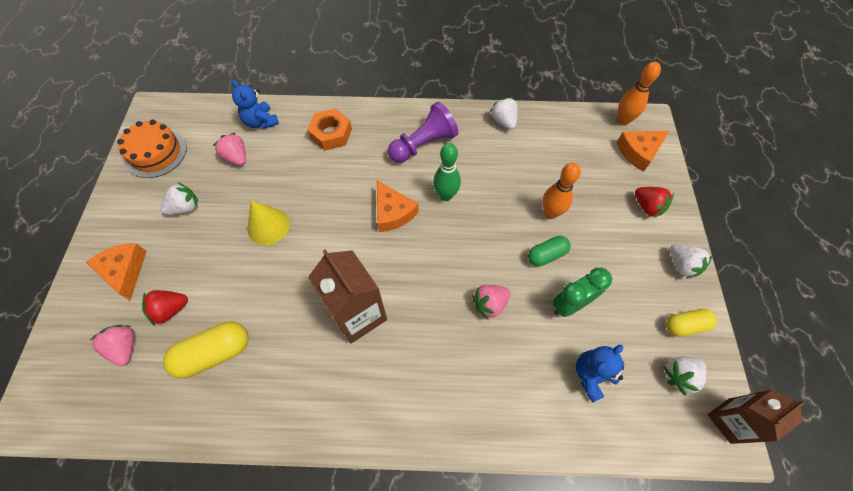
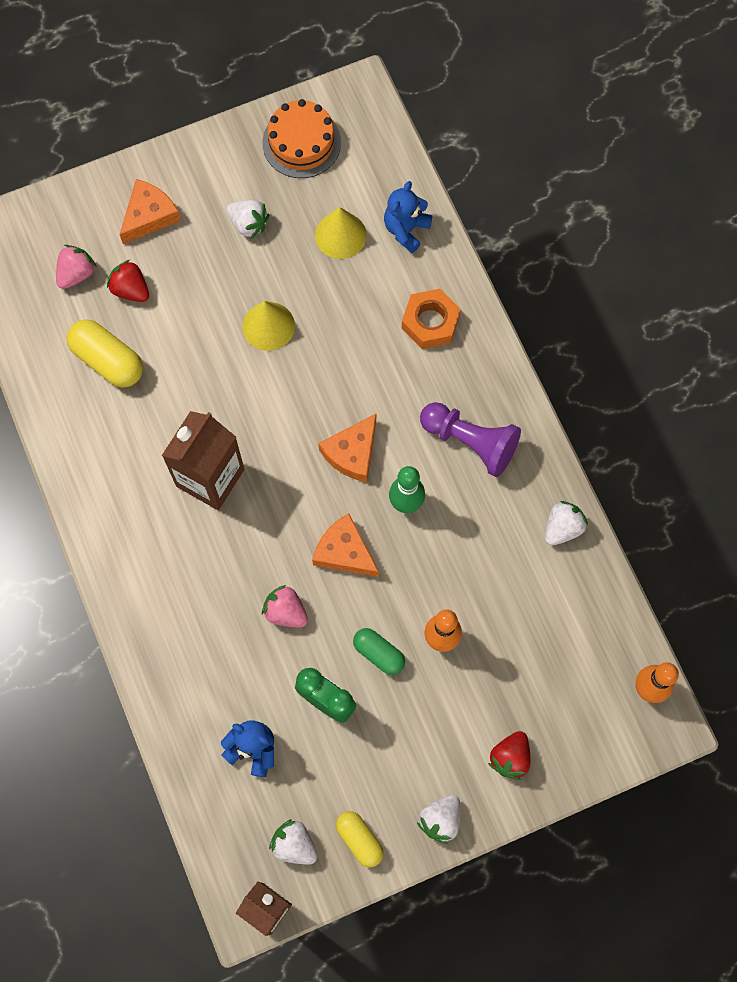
camera: 65 degrees right, 10 degrees up
pink strawberry [213,133,246,166] -> yellow cone [315,207,367,259]
orange cheese [617,131,669,172] -> orange cheese moved to [312,513,379,577]

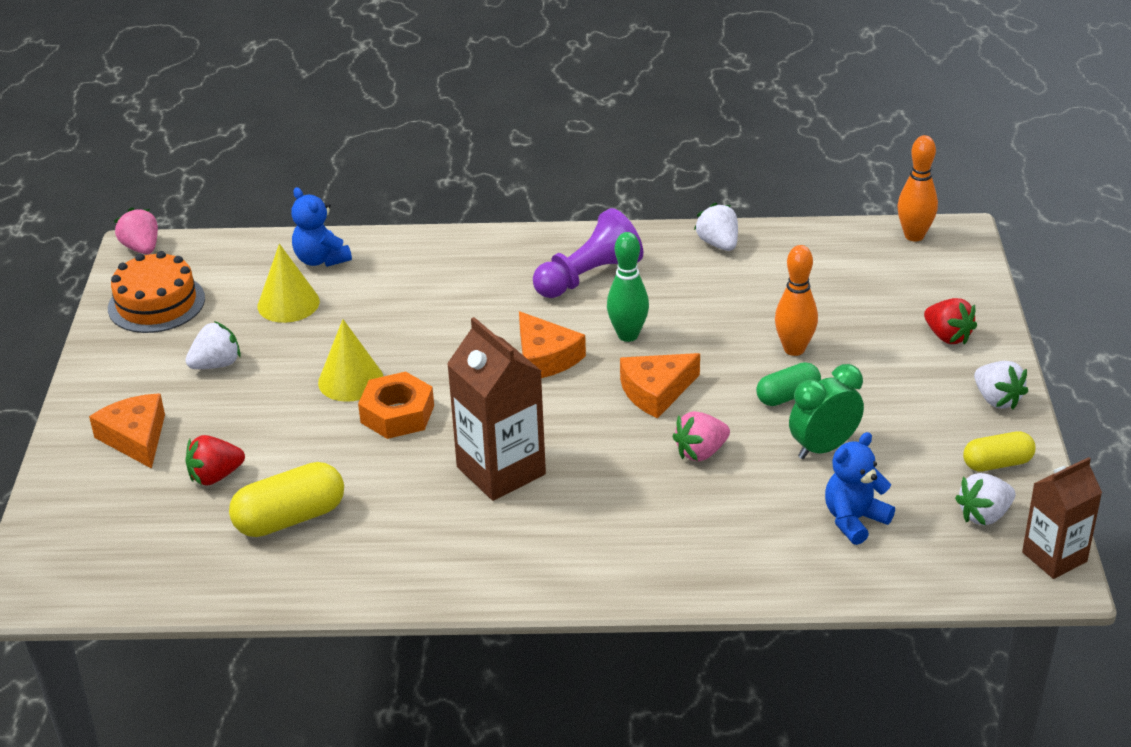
camera: 65 degrees left, 35 degrees down
pink strawberry [56,245,97,289] -> pink strawberry moved to [114,208,158,254]
orange nut [402,289,461,349] -> orange nut moved to [358,372,434,439]

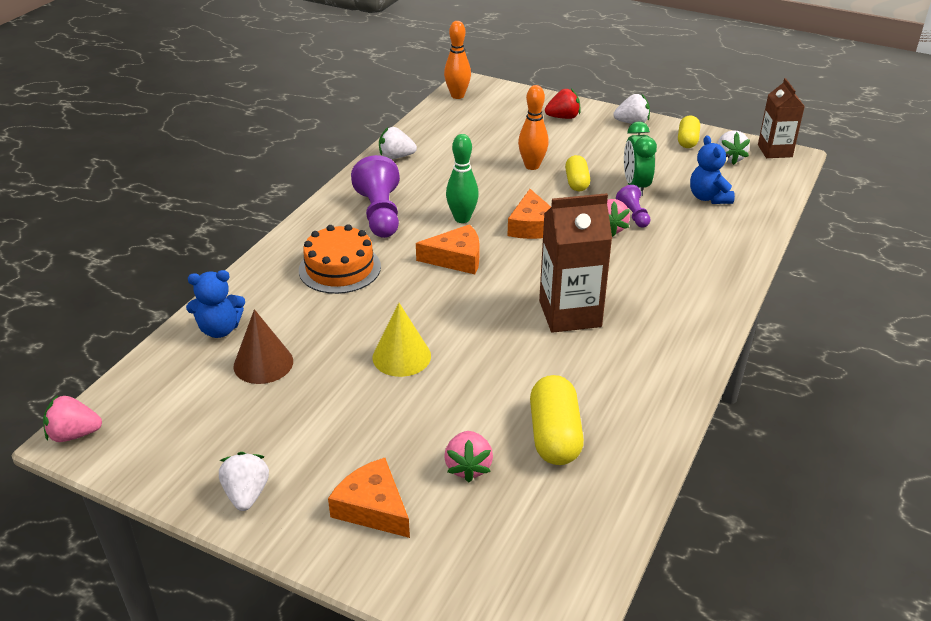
camera: 65 degrees left, 0 degrees up
orange cheese [89,393,165,469] -> orange cheese turned 45 degrees clockwise [328,458,410,538]
orange cake [108,251,205,333] -> orange cake moved to [299,224,381,294]
white strawberry [185,321,241,369] -> white strawberry moved to [219,452,269,511]
red strawberry [185,435,245,486] -> pink strawberry [444,431,493,482]
yellow cone [258,244,320,323] -> brown cone [234,309,293,384]
orange nut [358,372,434,439] -> none
green capsule [756,362,821,406] -> yellow capsule [565,155,590,191]
none -> purple pawn [616,185,650,227]

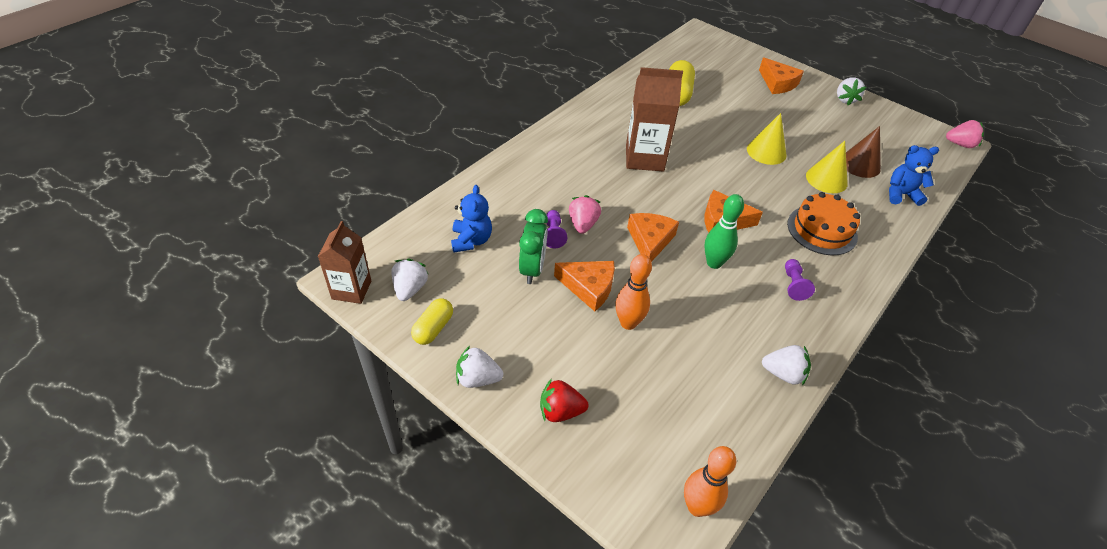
camera: 170 degrees left, 10 degrees up
purple pawn [351,155,400,238] -> purple pawn [785,259,815,301], size x0.53
pink strawberry [444,431,493,482] -> none
yellow capsule [565,155,590,191] -> orange cheese [554,261,615,311]
none -> yellow cone [806,141,848,193]

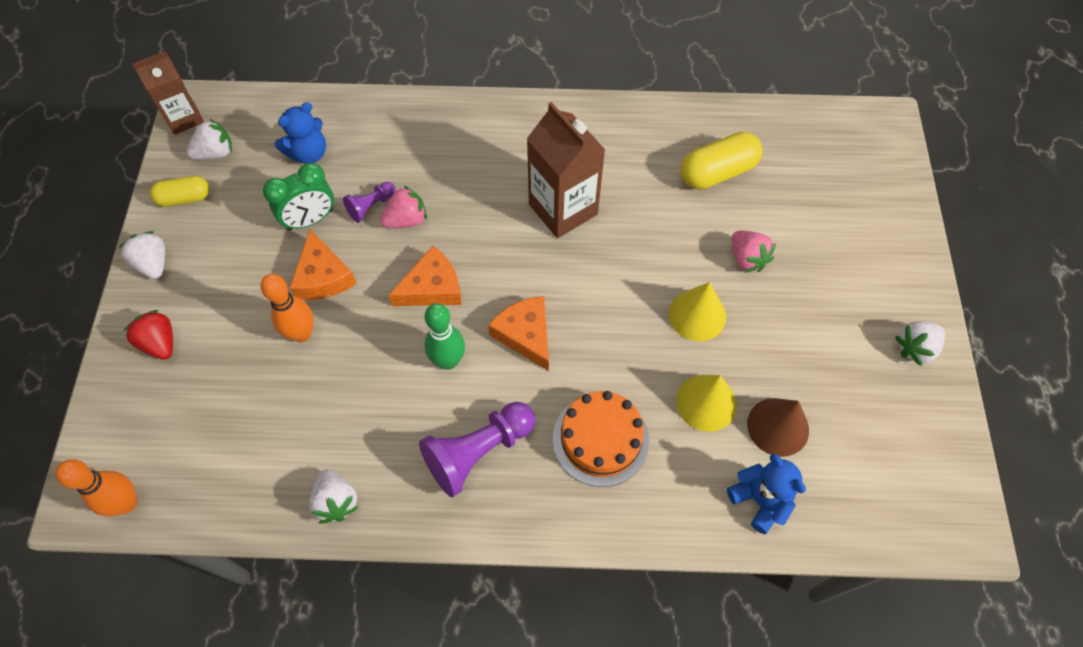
camera: 55 degrees right, 15 degrees up
orange cheese [759,57,804,94] -> none
purple pawn [785,259,815,301] -> purple pawn [419,402,535,497], size x1.90
pink strawberry [946,120,984,148] -> pink strawberry moved to [732,231,776,273]

